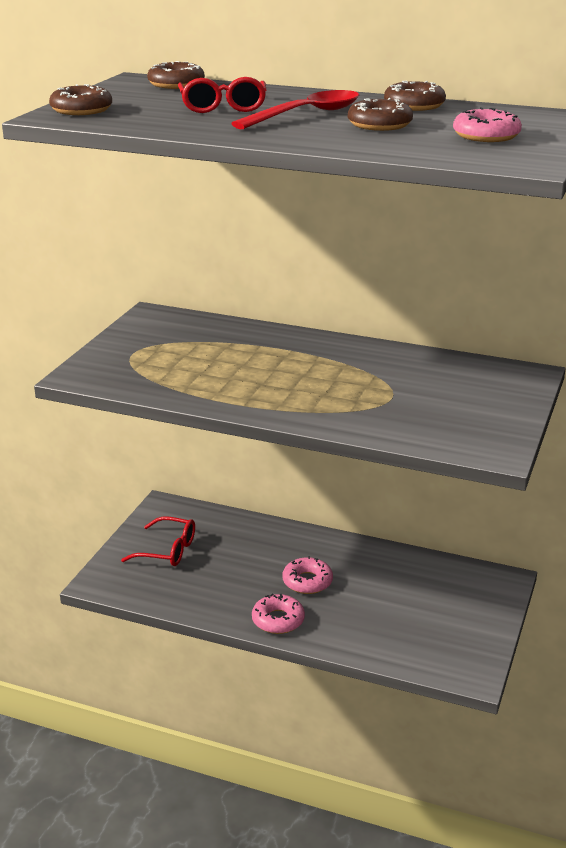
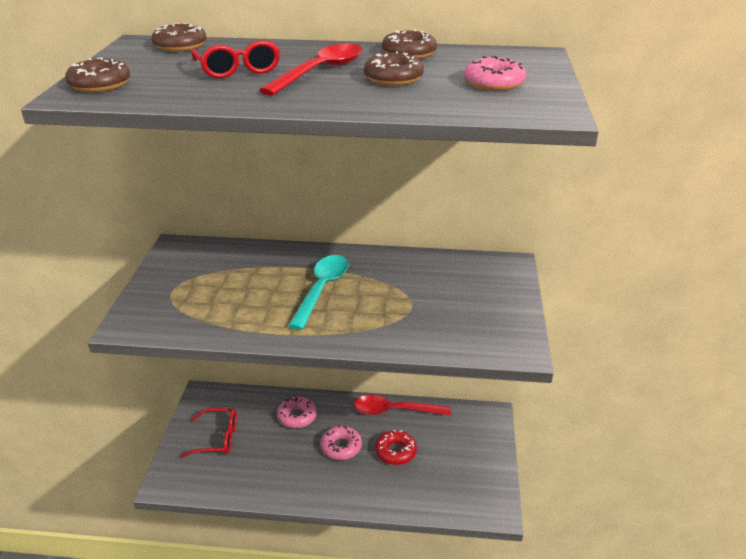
camera: 15 degrees left, 5 degrees up
pink donut [252,593,305,634] -> pink donut moved to [277,397,317,428]
none -> turquoise spoon [288,255,348,330]
none -> red spoon [353,395,451,415]
none -> red donut [375,430,417,465]

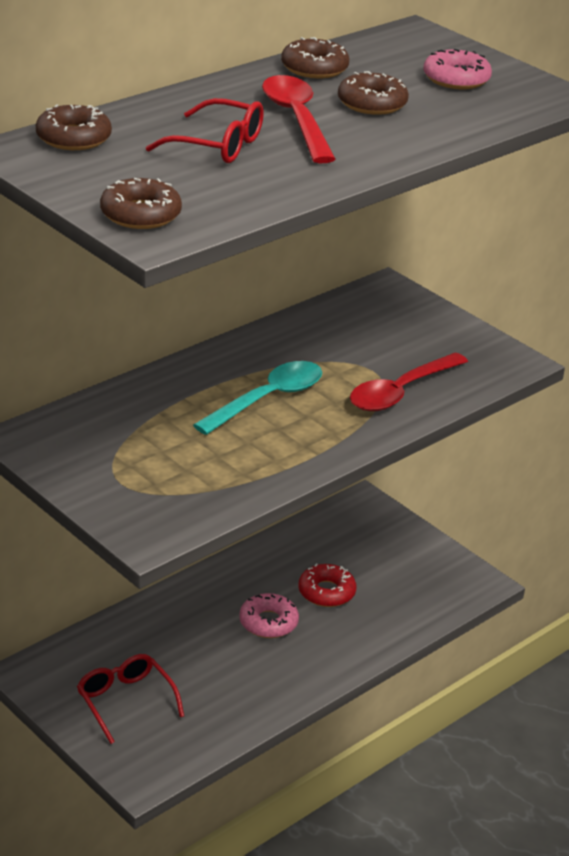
camera: 50 degrees left, 0 degrees up
red glasses [180,408,237,458] -> red glasses turned 75 degrees counterclockwise [77,654,184,744]
pink donut [277,397,317,428] -> none
turquoise spoon [288,255,348,330] -> turquoise spoon turned 75 degrees clockwise [193,361,322,435]
red spoon [353,395,451,415] -> red spoon moved to [350,353,468,411]

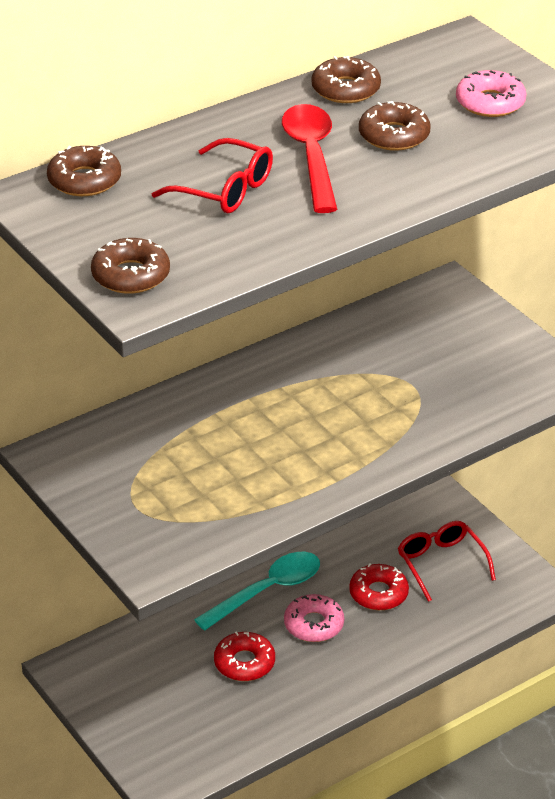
camera: 10 degrees right, 5 degrees up
red glasses [77,654,184,744] -> red glasses moved to [398,521,496,602]
turquoise spoon [193,361,322,435] -> turquoise spoon moved to [194,552,320,631]
red spoon [350,353,468,411] -> none
none -> red donut [214,631,275,681]

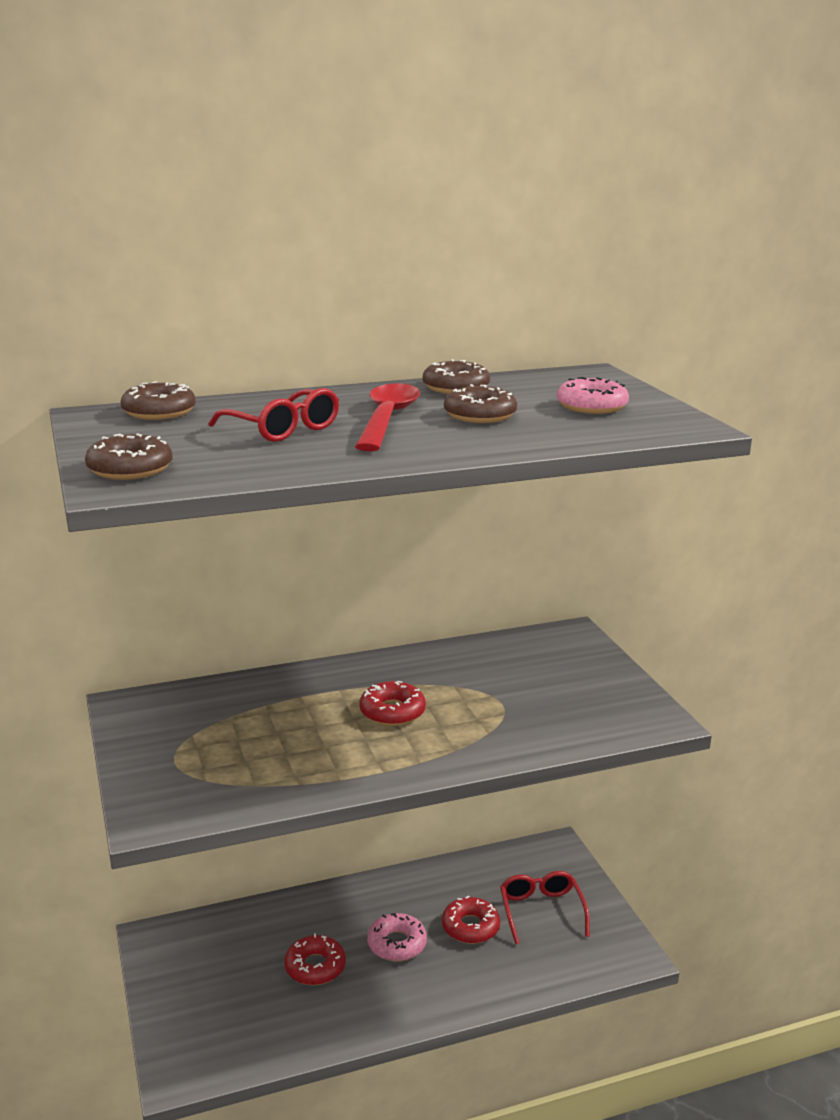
camera: 15 degrees right, 15 degrees down
turquoise spoon [194,552,320,631] -> none
none -> red donut [359,681,426,726]

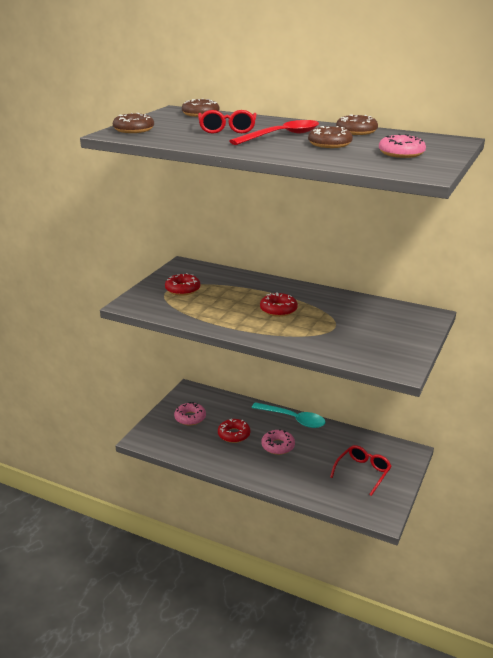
camera: 45 degrees right, 5 degrees up
red donut [442,895,500,944] -> red donut moved to [165,273,201,295]
none -> pink donut [174,402,206,425]
none -> turquoise spoon [252,402,326,428]

